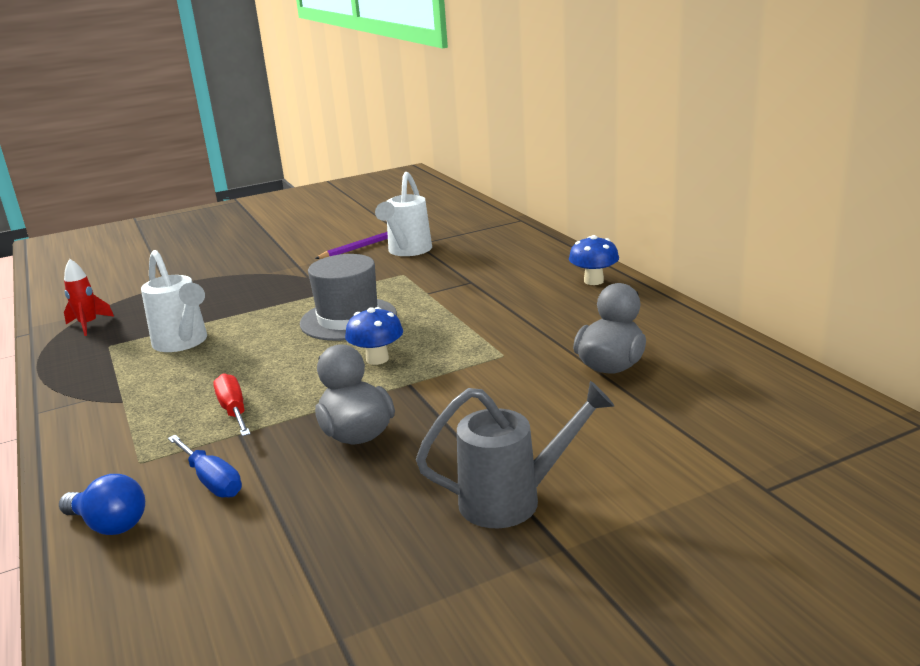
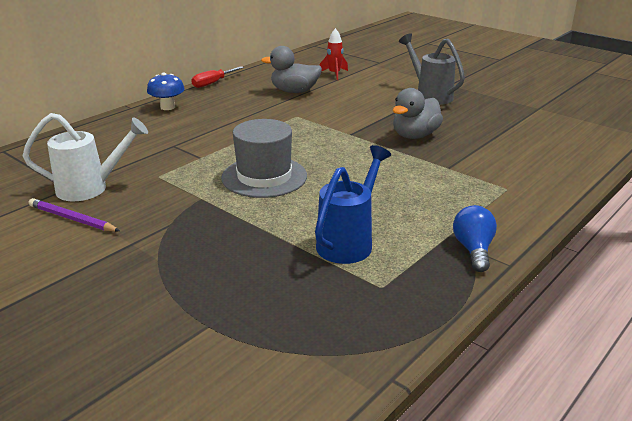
camera: 115 degrees left, 5 degrees up
blue light bulb [59,474,145,535] -> blue light bulb moved to [453,205,497,272]
red rocket [64,259,114,336] -> red rocket moved to [319,28,348,80]
white watering can [141,250,207,352] -> blue watering can [315,145,391,264]
blue screwdriver [168,435,242,498] -> none
red screwdriver [213,373,251,436] -> red screwdriver moved to [191,66,244,88]
blue mushroom [345,307,403,365] -> none

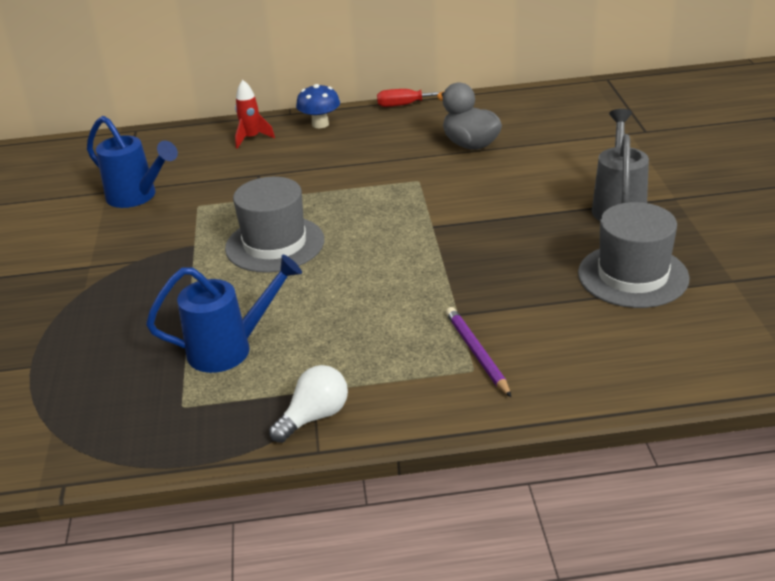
camera: 45 degrees right, 5 degrees up
white watering can [23,113,148,201] -> blue watering can [87,116,178,208]
purple pencil [29,198,120,232] -> purple pencil moved to [446,307,511,397]
red rocket [319,28,348,80] -> red rocket moved to [235,80,275,149]
grey duck [393,88,443,139] -> none
blue light bulb [453,205,497,272] -> white light bulb [269,365,348,443]
none -> grey hat [578,202,689,308]

